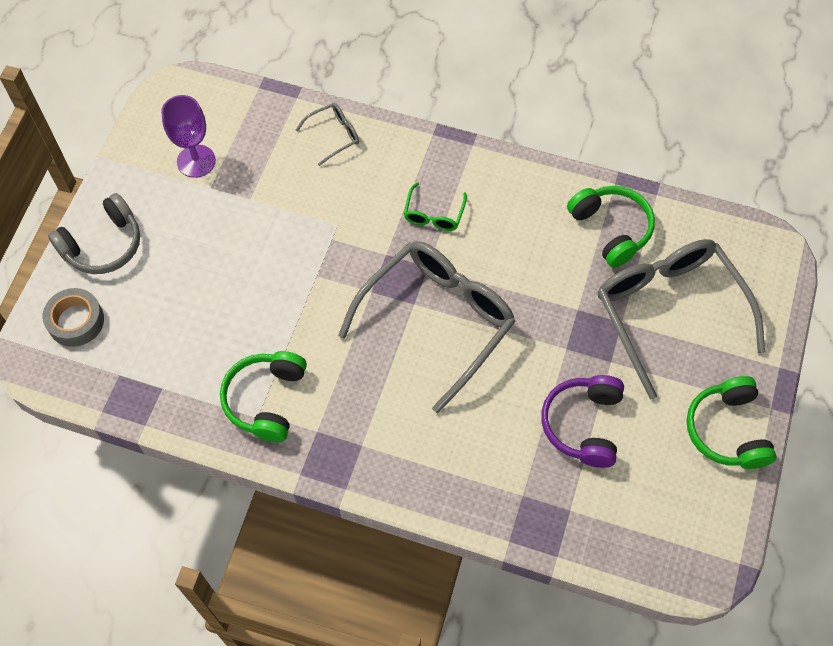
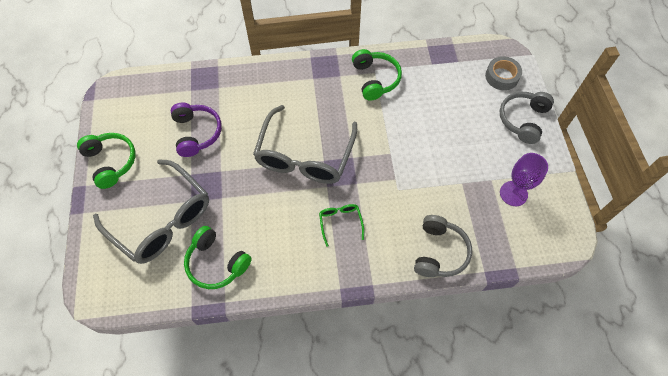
camera: 155 degrees right, 0 degrees up
grey glasses [296,103,359,166] -> grey headphones [414,215,472,277]

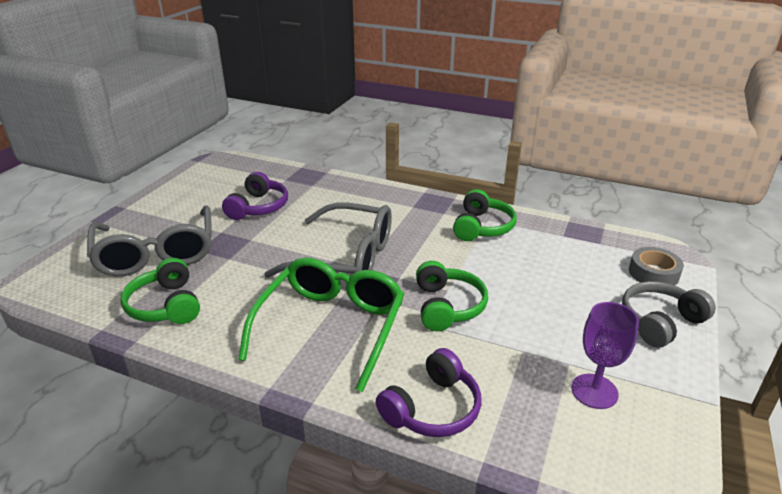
camera: 30 degrees right, 30 degrees down
green headphones [77,133,136,189] -> green headphones moved to [416,261,488,331]
grey glasses [253,105,357,184] -> grey glasses turned 120 degrees counterclockwise [264,203,392,278]
green glasses [319,204,364,247] -> green glasses [238,257,404,392], size x2.34
grey headphones [414,215,472,277] -> purple headphones [376,348,481,437]

